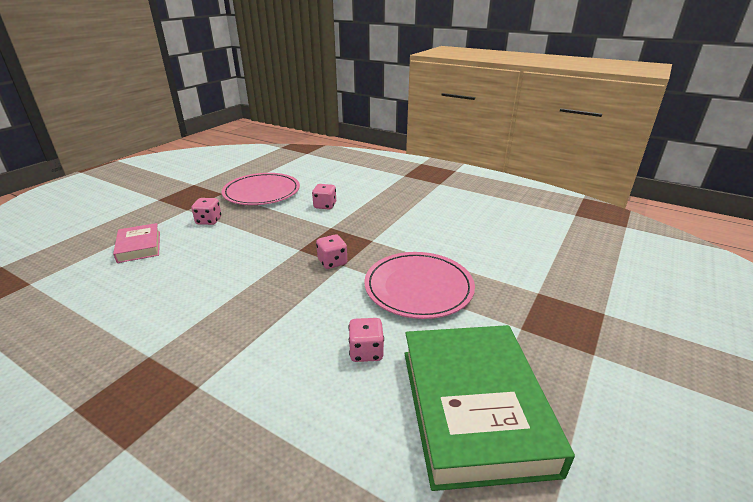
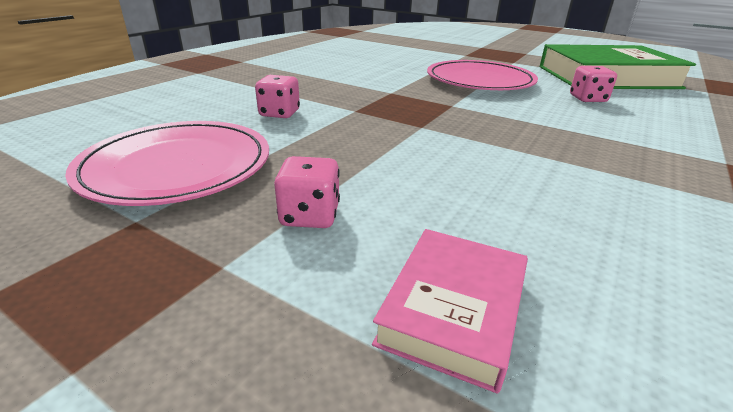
camera: 90 degrees left, 0 degrees up
pink book [113,223,160,263] -> pink book turned 45 degrees counterclockwise [372,229,528,394]
pink dice [316,234,347,269] -> none

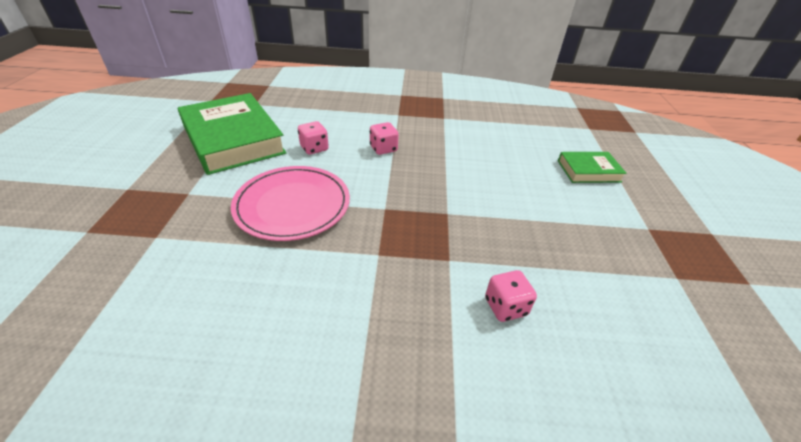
camera: 120 degrees left, 10 degrees up
pink plate [65,121,269,206] -> none
pink dice [274,156,340,228] -> pink dice moved to [370,122,399,155]
pink book [372,229,528,394] -> green book [558,152,627,183]

